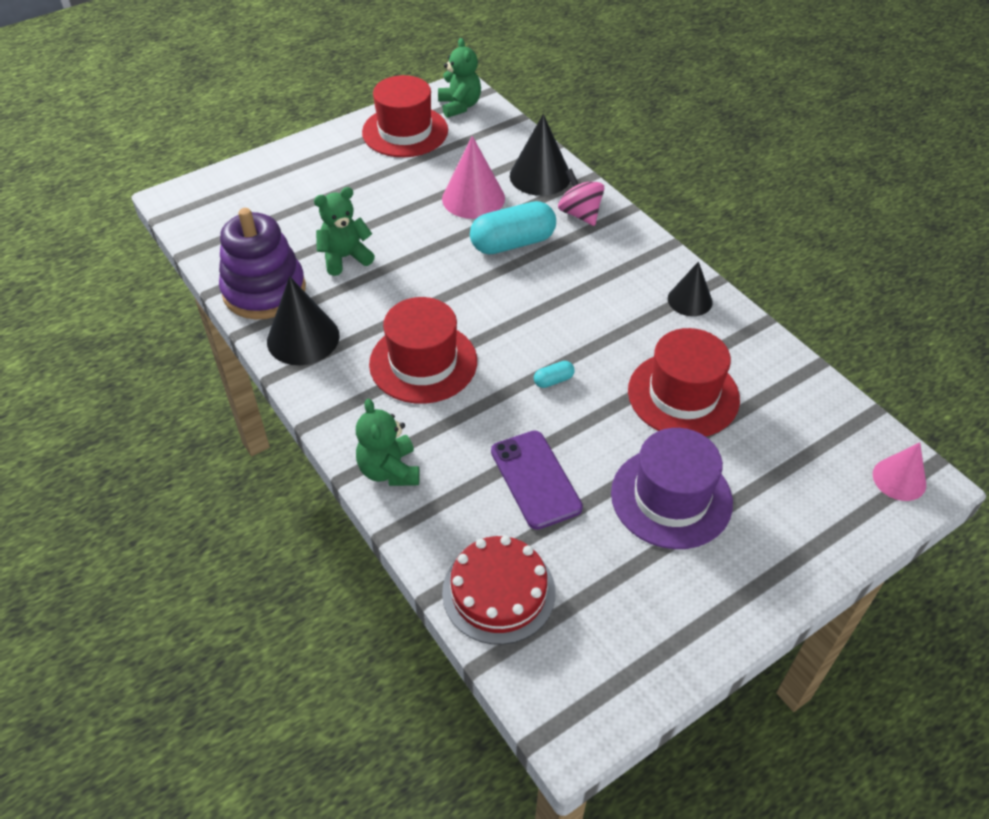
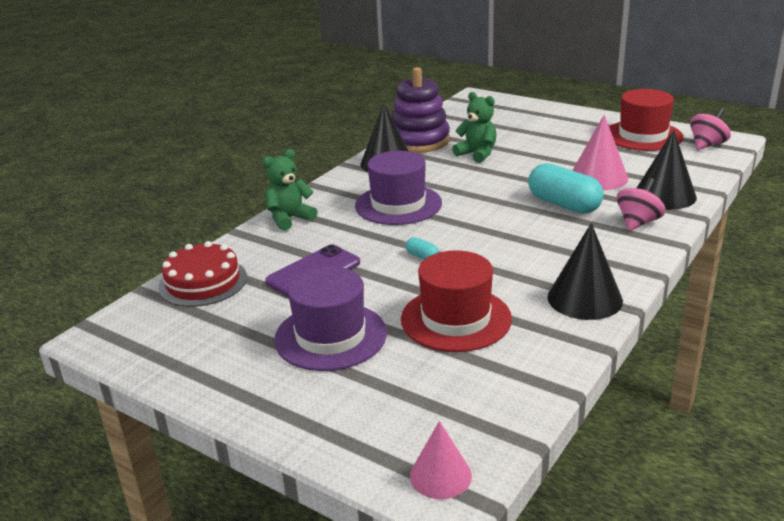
camera: 70 degrees right, 20 degrees down
red hat [369,297,477,404] -> purple hat [355,151,442,225]
green teddy bear [438,38,481,118] -> pink spinning top [690,107,731,150]
black cone [668,261,713,316] -> black cone [547,223,623,320], size x1.56

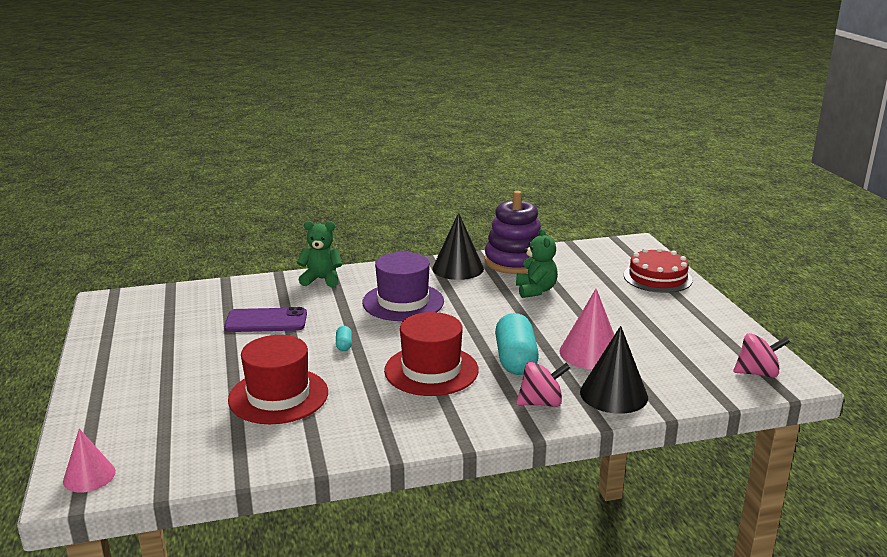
camera: 40 degrees right, 5 degrees down
red cake [158,241,247,307] -> red cake moved to [624,248,693,293]
purple hat [274,266,387,371] -> none
black cone [547,223,623,320] -> none
red hat [609,89,683,151] -> red hat moved to [384,312,479,396]

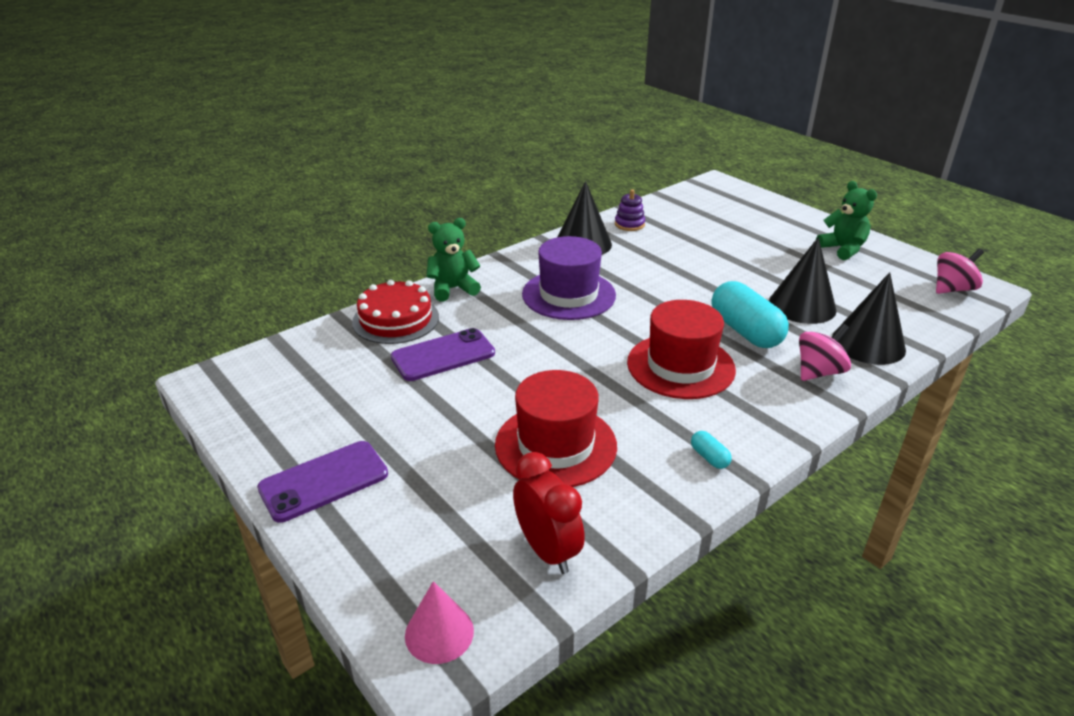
camera: 25 degrees left, 10 degrees up
turquoise capsule [336,326,352,351] -> turquoise capsule moved to [691,431,732,469]
purple stacking toy [485,191,541,274] -> purple stacking toy [615,189,645,231], size x0.46
green teddy bear [516,228,558,298] -> green teddy bear moved to [816,181,877,260]
pink cone [559,289,614,370] -> black cone [769,237,837,324]
red cake [624,248,693,293] -> red cake moved to [352,279,439,344]
none -> purple phone [257,441,388,523]
none -> red clock [513,452,585,574]

